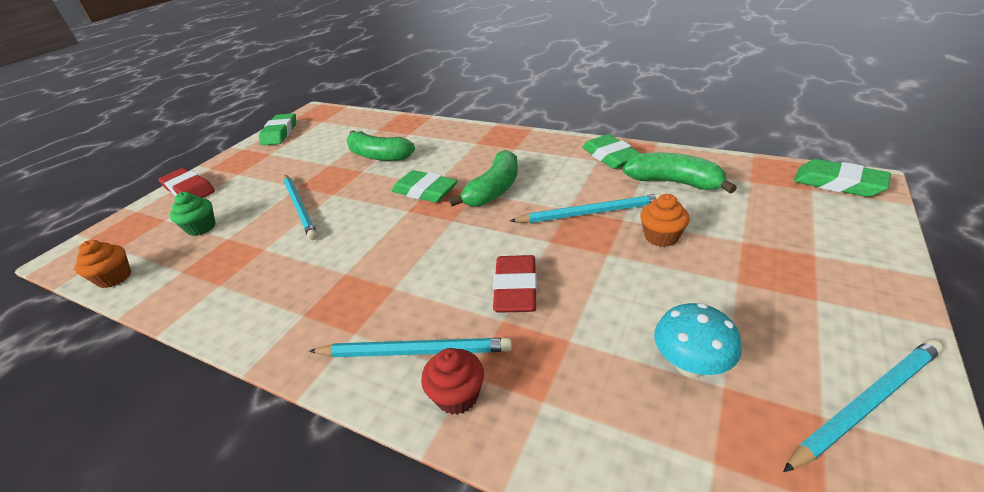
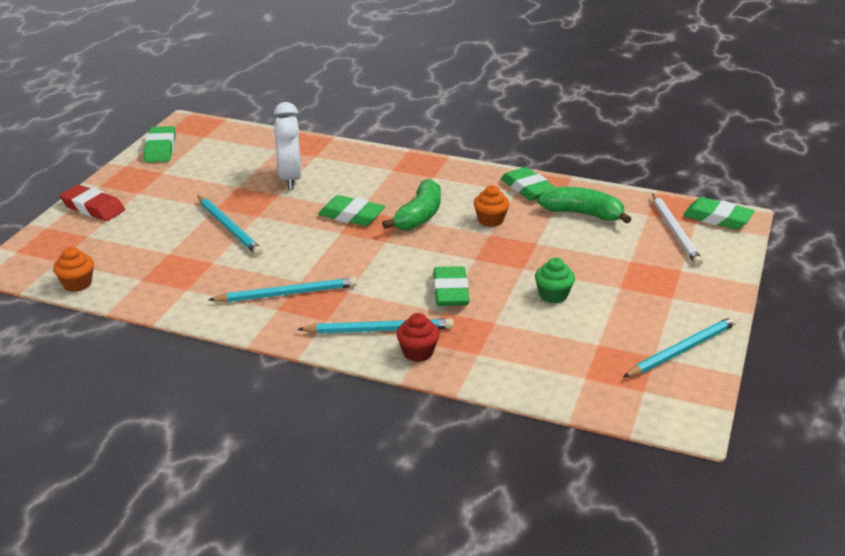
camera: 10 degrees left, 5 degrees down
green cupcake [170,192,216,236] -> green cupcake moved to [535,258,575,303]
green banana [347,130,415,161] -> white clock [273,102,301,190]
red eraser [493,255,537,313] -> green eraser [433,266,469,306]
turquoise pencil [510,194,663,223] -> turquoise pencil moved to [208,277,357,302]
orange cupcake [640,194,690,247] -> orange cupcake moved to [474,185,510,227]
turquoise mushroom [654,303,742,378] -> none
none -> white pencil [652,193,703,266]

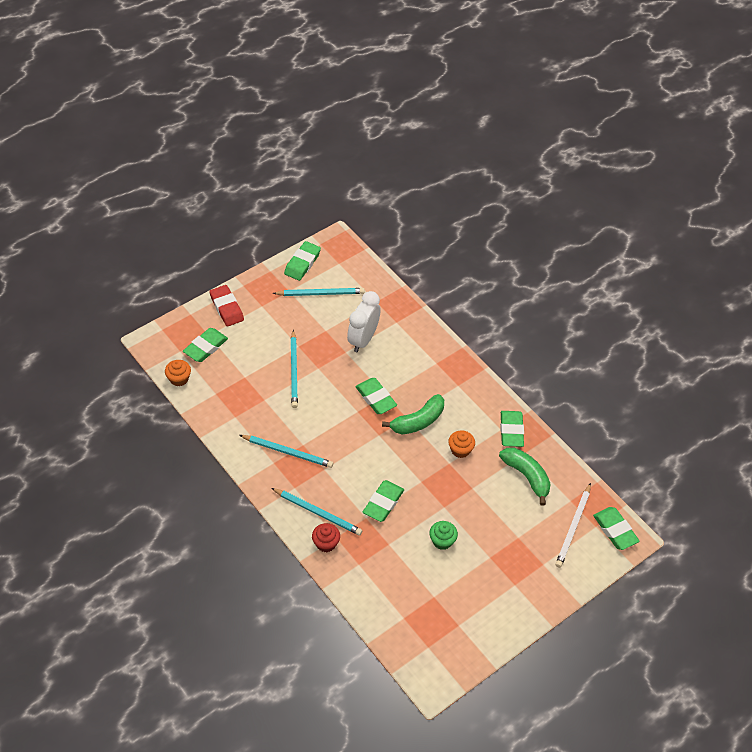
camera: 30 degrees right, 20 degrees up
turquoise pencil [623,316,737,378] -> turquoise pencil moved to [272,288,365,296]
none -> green eraser [183,328,228,362]

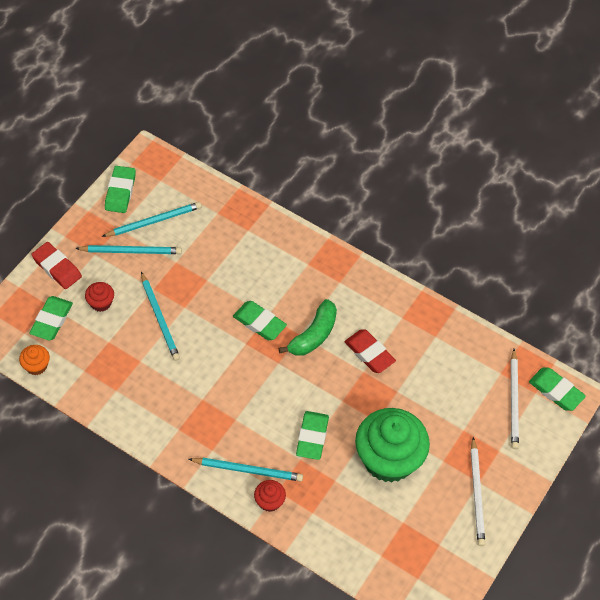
camera: 20 degrees left, 5 degrees up
turquoise pencil [239,435,333,468] -> turquoise pencil moved to [75,245,182,254]
white clock [347,291,381,352] -> none
green cupcake [429,521,458,550] -> green cupcake [355,408,430,483], size x2.36
orange cupcake [448,430,475,458] -> red eraser [345,329,396,373]
green banana [499,447,550,506] -> none
green eraser [500,411,524,447] -> none
none -> red cupcake [85,282,114,312]
none -> white pencil [471,437,485,546]

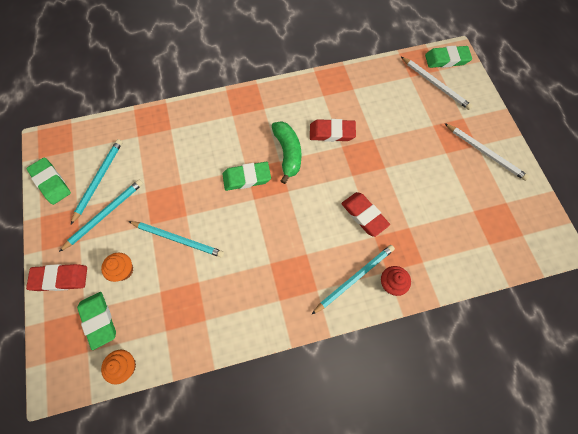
camera: 45 degrees left, 10 degrees up
red cupcake [85,282,114,312] -> orange cupcake [101,253,133,282]
green eraser [296,411,329,460] -> red eraser [341,192,390,237]
green cupcake [355,408,430,483] -> none

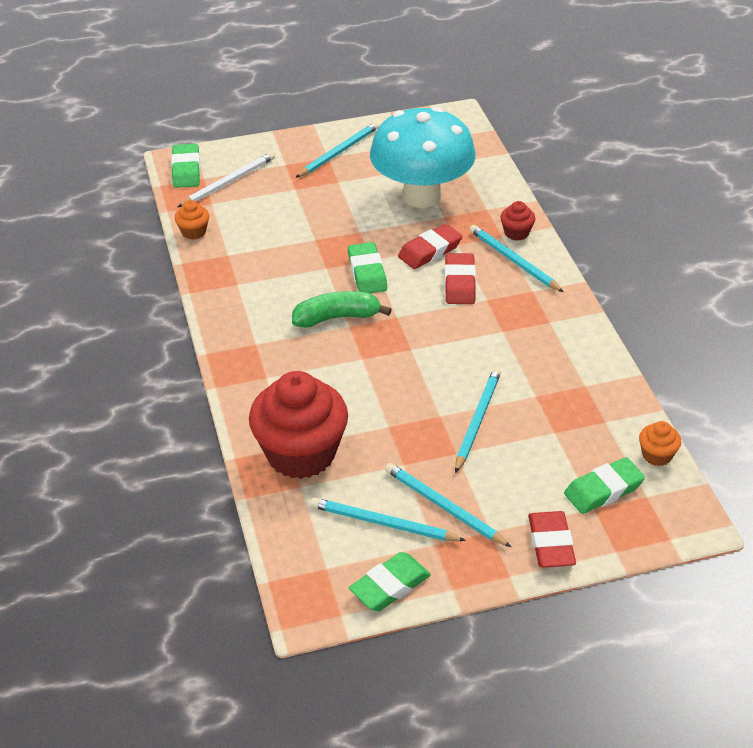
camera: 90 degrees left, 25 degrees down
orange cupcake [101,253,133,282] -> orange cupcake moved to [175,200,209,240]
green eraser [222,162,271,191] -> green eraser moved to [348,242,387,293]
red eraser [310,119,356,142] -> red eraser moved to [445,253,476,304]
white pencil [444,123,530,181] -> turquoise pencil [295,122,379,178]
none -> red cupcake [249,371,348,479]
none -> turquoise mushroom [370,107,476,208]

